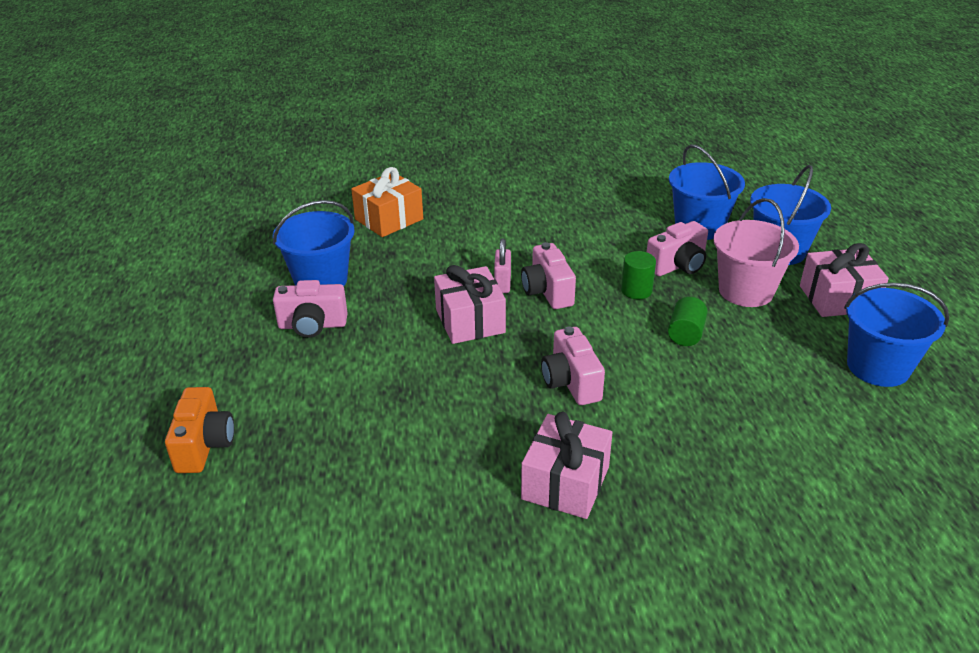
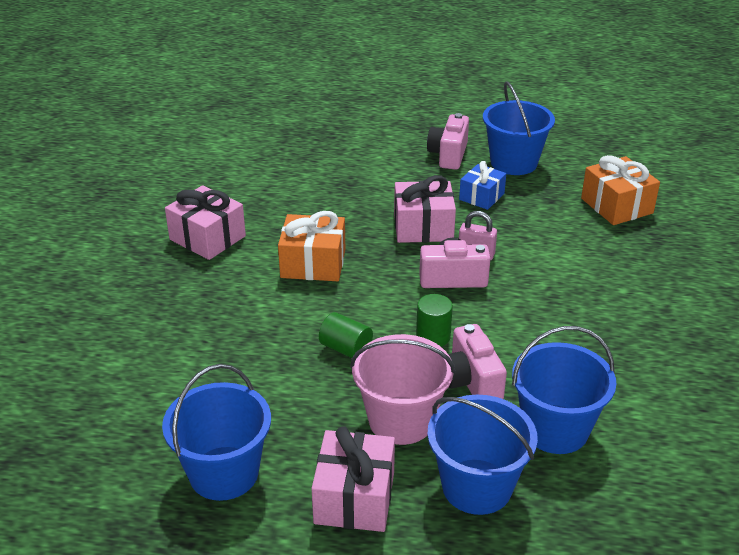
camera: 105 degrees right, 0 degrees up
orange camera [165,387,234,473] -> none
pink camera [541,327,605,405] -> orange gift [278,211,345,281]
none -> blue gift [459,161,506,210]

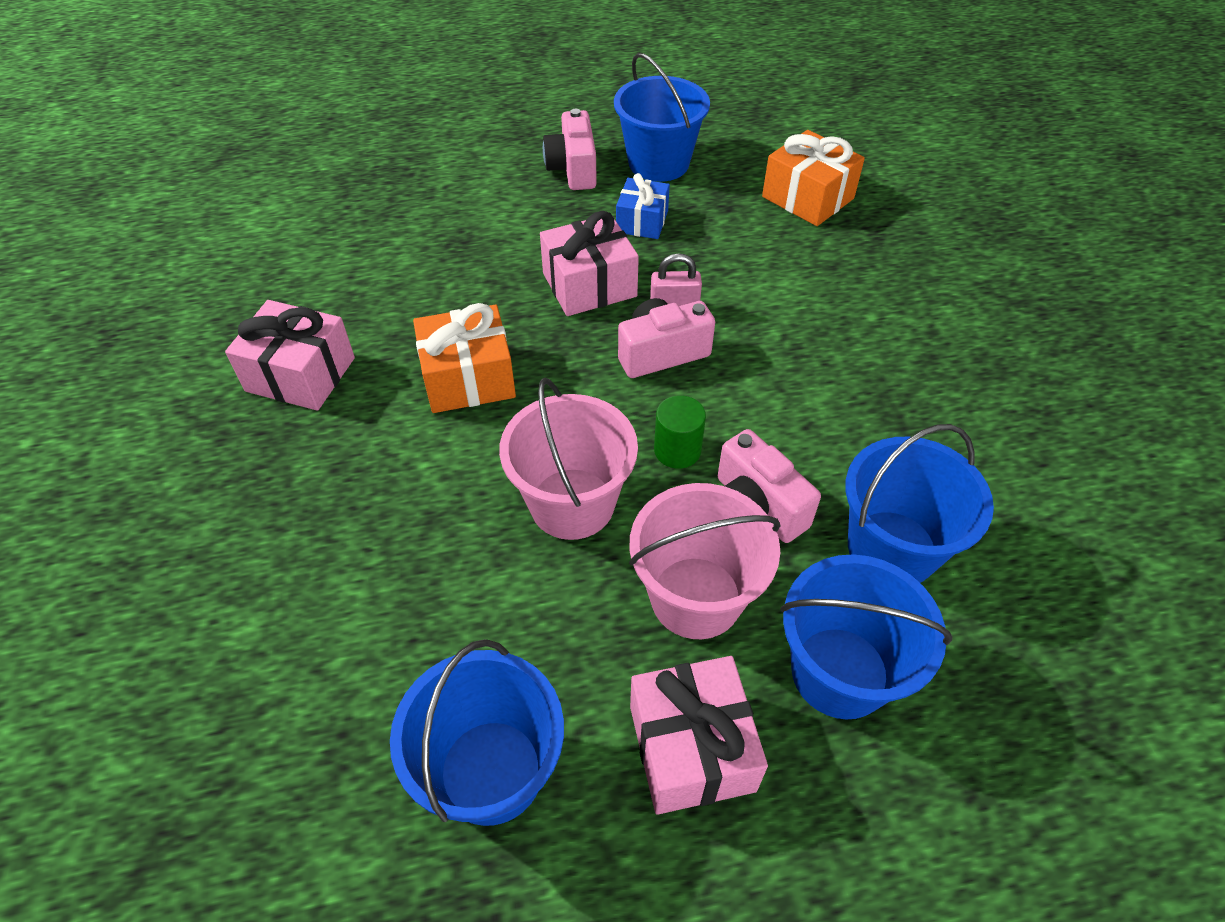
camera: 20 degrees left, 15 degrees up
green cylinder [319,312,373,358] -> pink bucket [499,378,638,540]

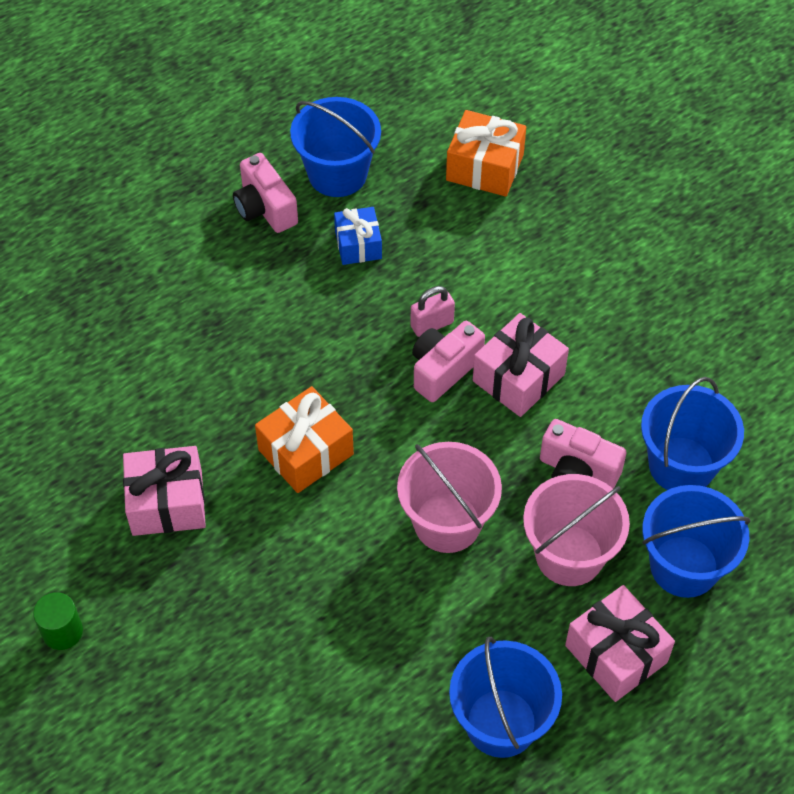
camera: 25 degrees left, 5 degrees up
pink gift [540,211,639,316] -> pink gift moved to [473,313,569,417]
green cylinder [654,395,706,469] -> green cylinder moved to [33,592,83,650]

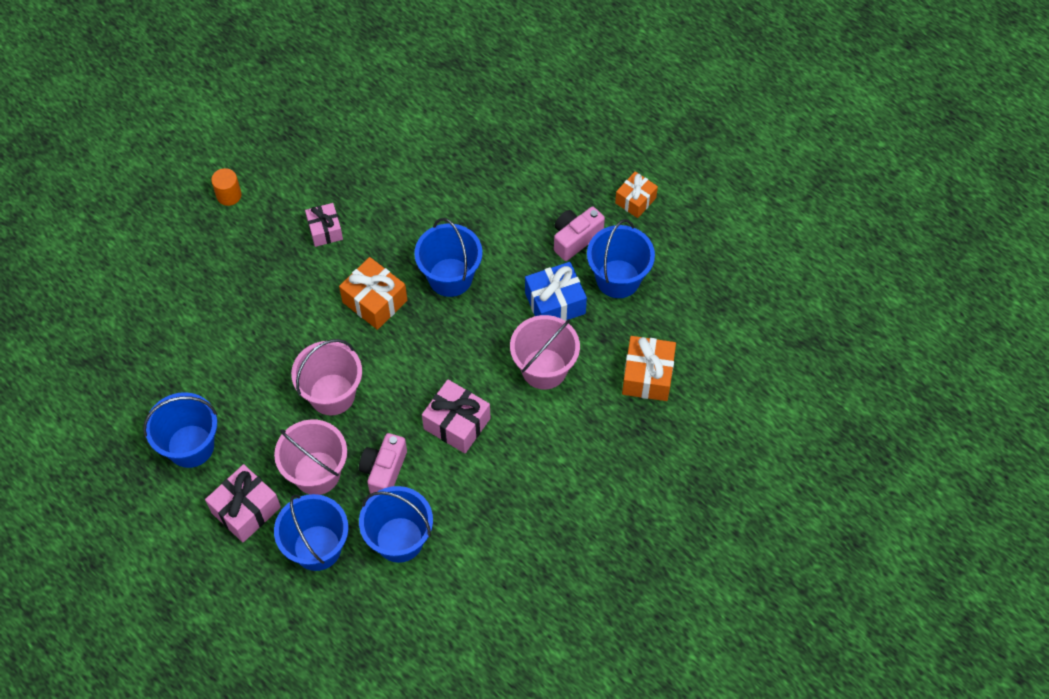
camera: 80 degrees right, 5 degrees up
green cylinder [33,592,83,650] -> orange cylinder [211,168,242,206]
pink gift [123,446,206,536] -> pink gift [305,203,343,247], size x0.67
blue gift [334,207,382,265] -> blue gift [525,262,587,321], size x1.50
pink padlock [411,286,455,337] -> none
pink camera [412,321,485,402] -> none
none -> blue bucket [414,218,482,297]
none -> pink bucket [510,315,580,390]
none -> orange gift [615,171,658,218]

